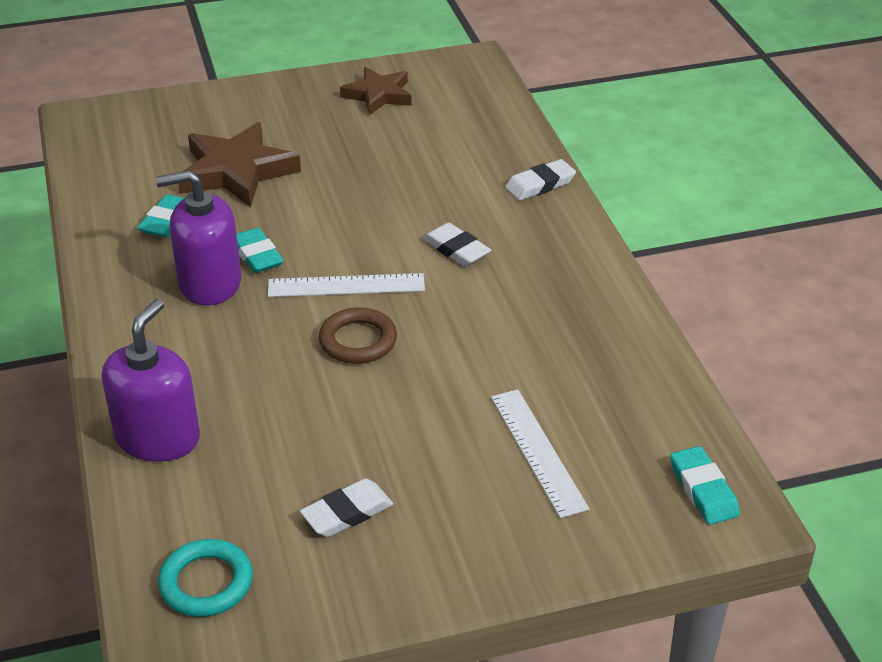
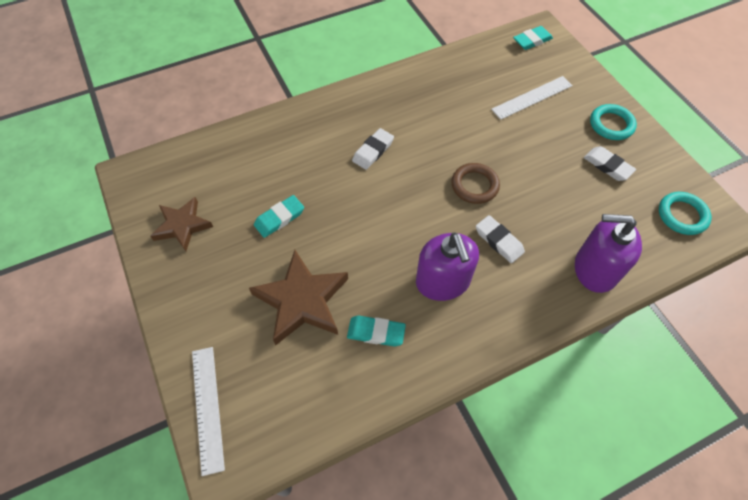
camera: 100 degrees left, 20 degrees up
turquoise eraser [237,228,284,273] -> turquoise eraser moved to [254,195,304,238]
white ruler [268,273,425,297] -> white ruler moved to [192,347,225,476]
white eraser [505,159,576,201] -> white eraser moved to [476,215,525,263]
none -> turquoise ring [590,104,637,140]

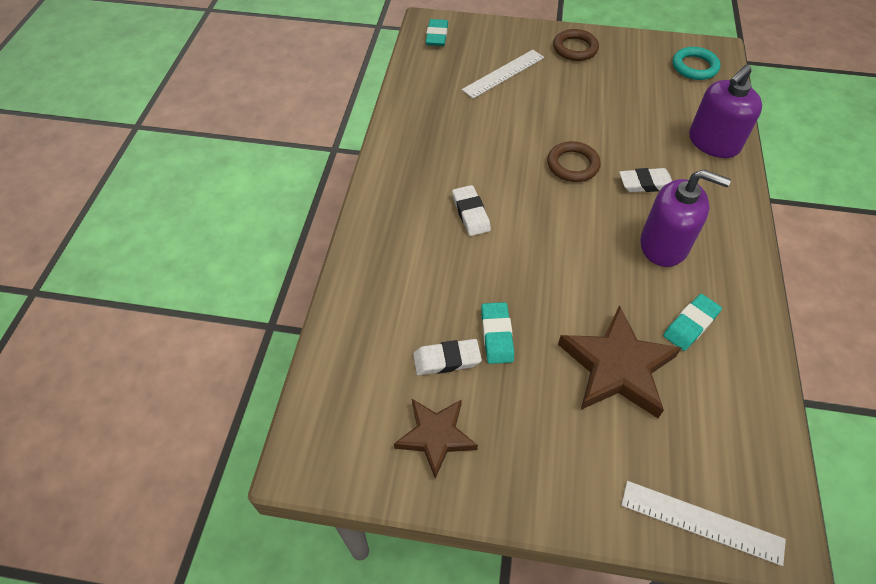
camera: 55 degrees left, 5 degrees down
white ruler [491,76,573,120] -> white ruler turned 45 degrees clockwise [462,50,544,99]
white eraser [584,146,636,181] -> white eraser moved to [413,339,482,375]
turquoise ring [590,104,637,140] -> brown ring [553,29,599,61]

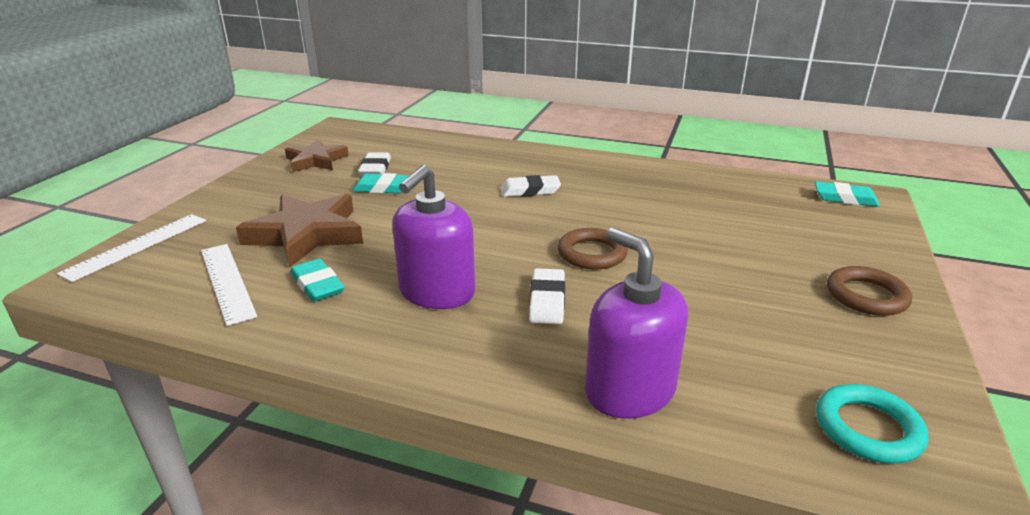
camera: 100 degrees right, 25 degrees down
white ruler [462,50,544,99] -> white ruler moved to [201,244,257,326]

